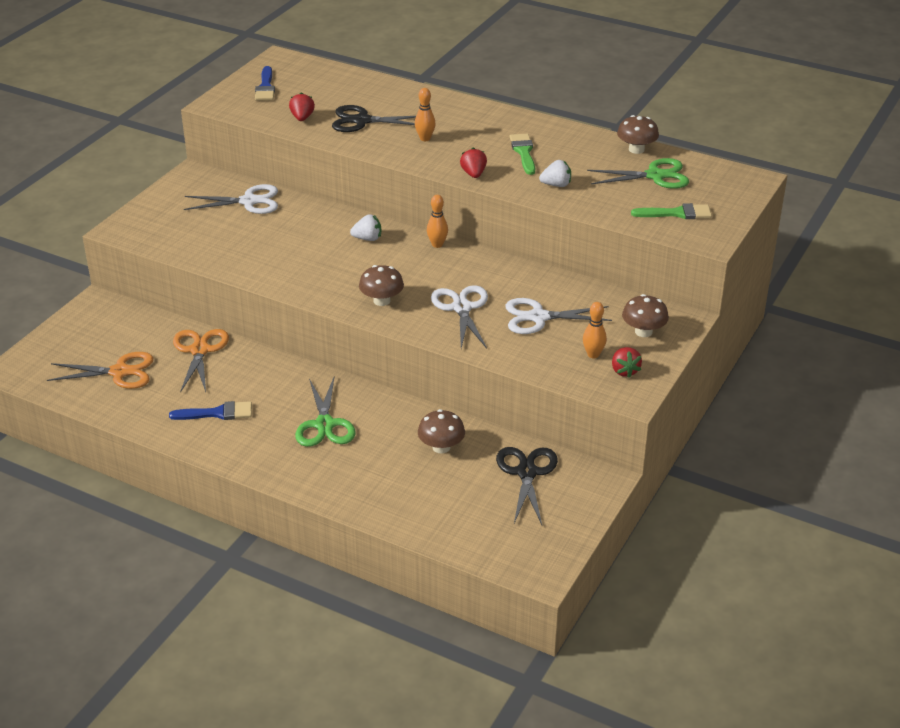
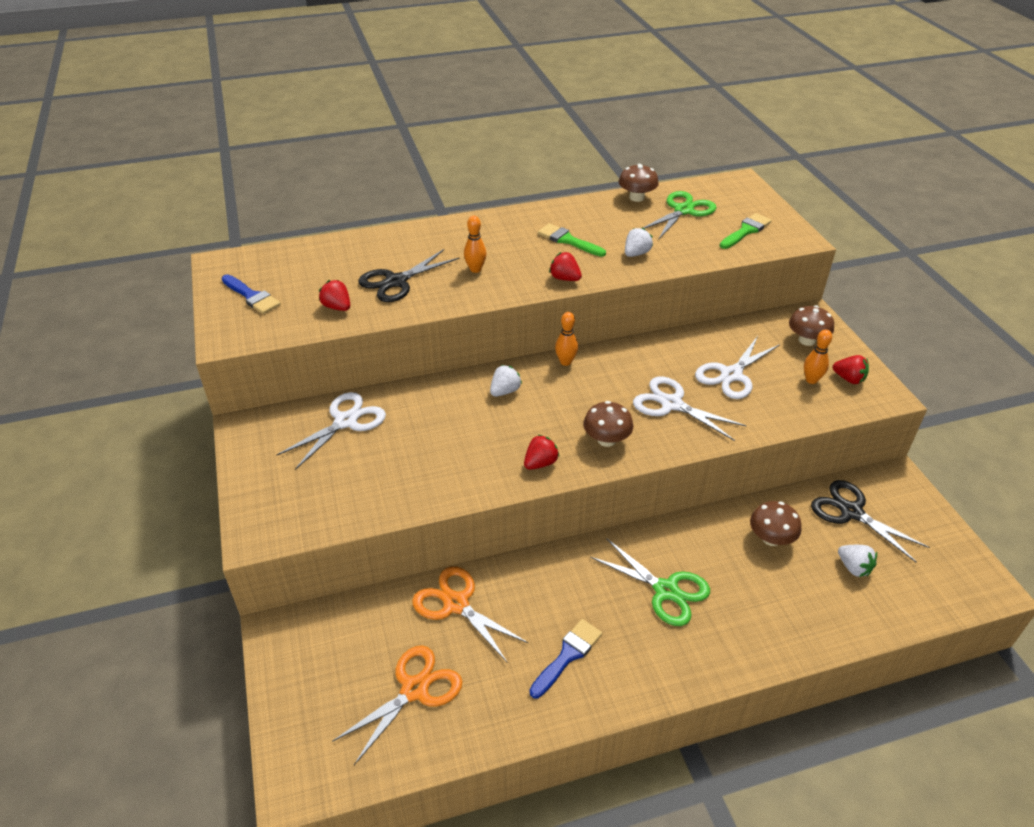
camera: 45 degrees left, 5 degrees up
none -> red strawberry [524,435,560,470]
none -> white strawberry [838,545,877,577]

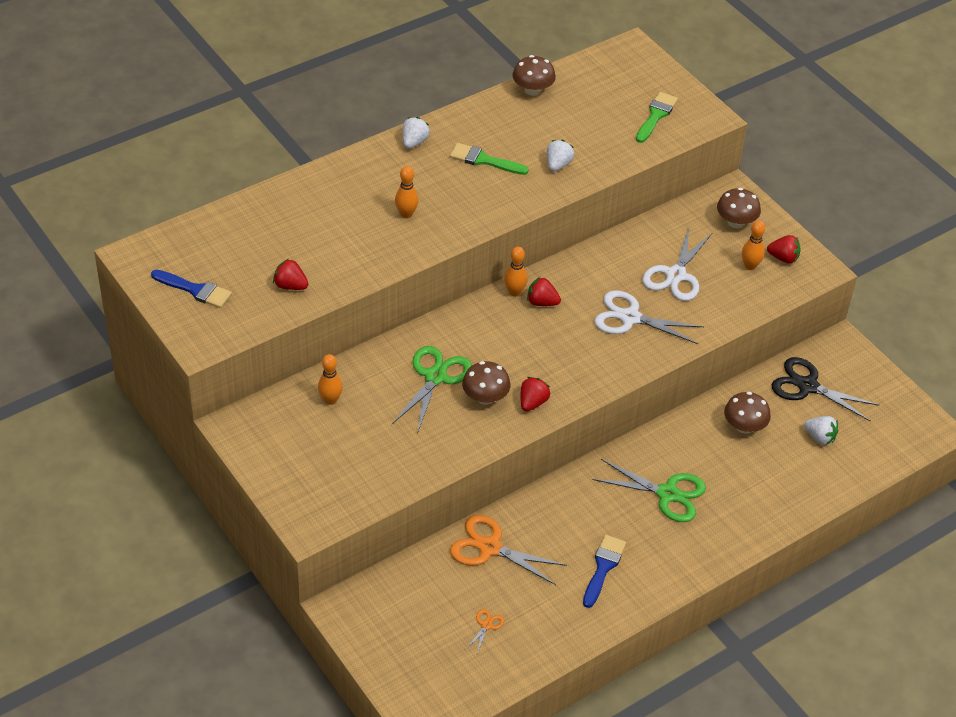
camera: 20 degrees left, 5 degrees up
white scissors [276,392,386,470] -> orange bowling pin [318,354,343,405]
orange scissors [332,645,463,765] -> orange scissors [466,609,504,654], size x0.44
black scissors [358,249,459,302] -> none
white strawberry [490,365,522,397] -> white strawberry moved to [402,117,430,149]
red strawberry [549,252,582,281] -> red strawberry moved to [527,277,561,306]
brown mushroom [583,401,633,447] -> brown mushroom moved to [462,361,511,405]
green scissors [641,191,717,240] -> green scissors moved to [392,346,472,434]

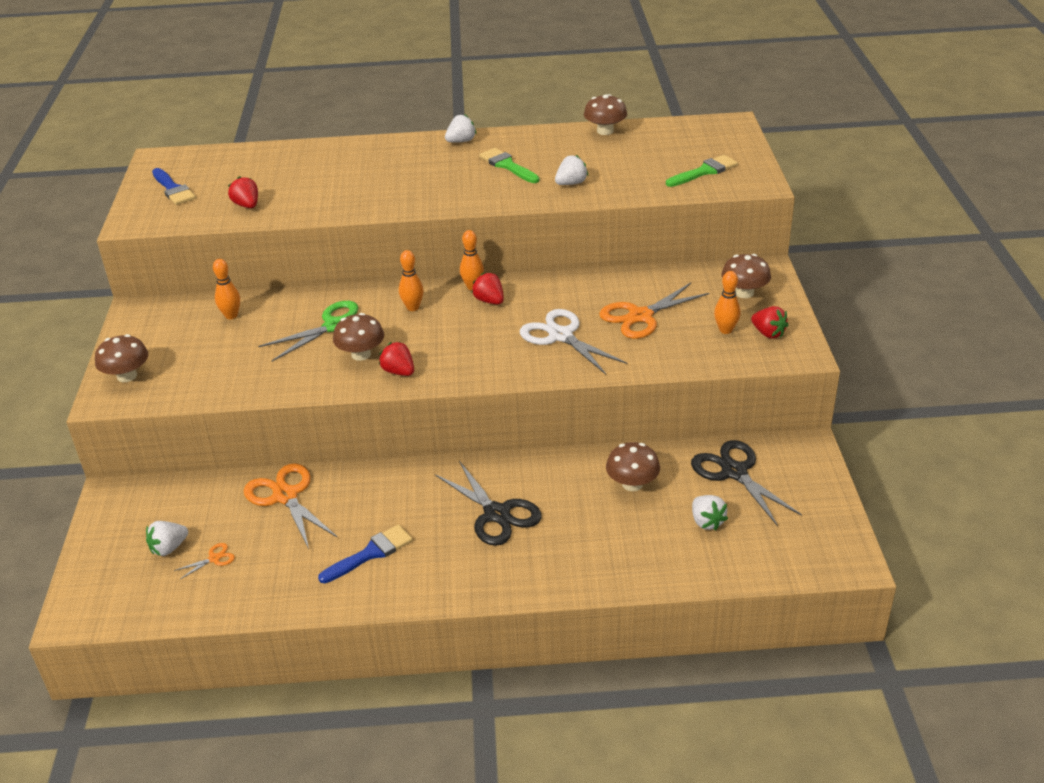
camera: 35 degrees right, 10 degrees down
orange bowling pin [395,166,418,218] -> orange bowling pin moved to [399,250,424,311]
red strawberry [520,377,551,411] -> red strawberry turned 105 degrees counterclockwise [379,342,414,376]
green scissors [592,459,706,522] -> black scissors [435,461,542,546]
white scissors [642,228,712,301] -> orange scissors [599,283,709,339]
none -> brown mushroom [95,334,148,382]
none -> white strawberry [146,521,188,556]

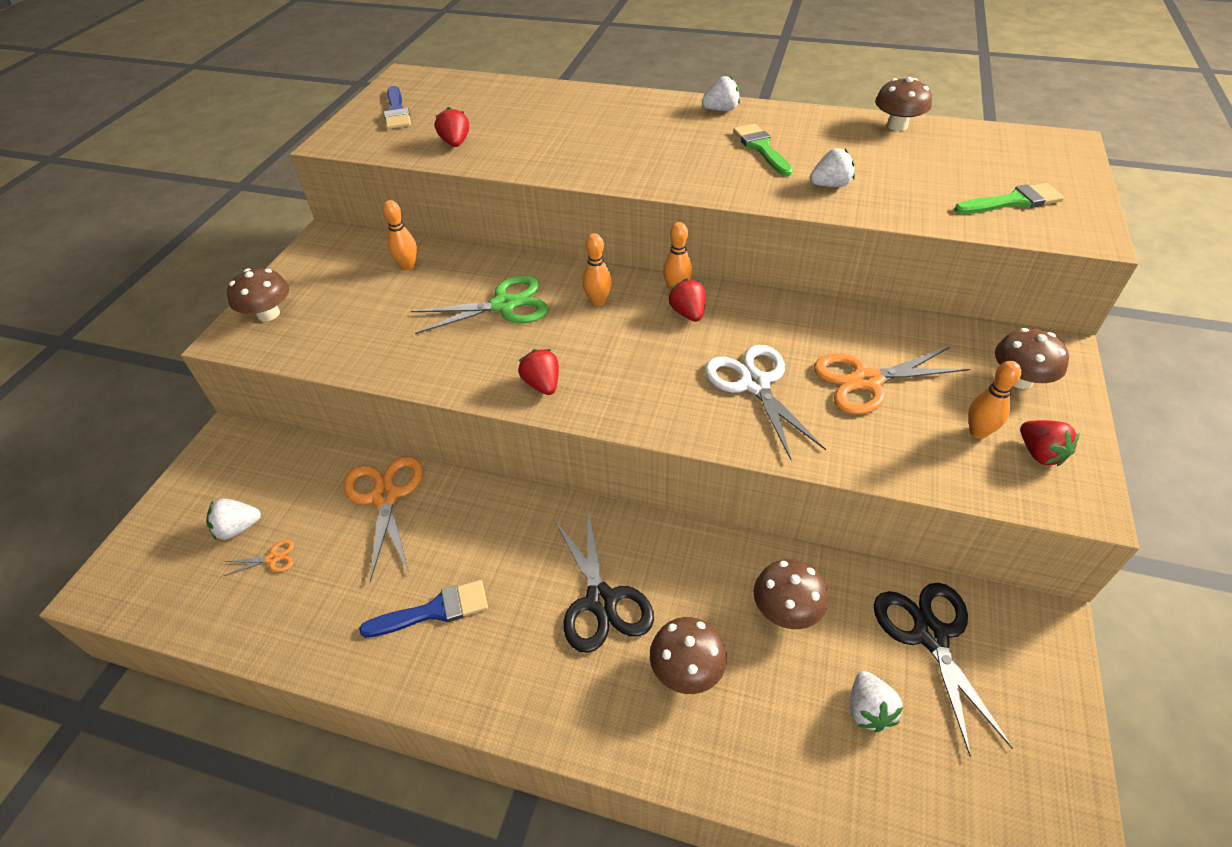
camera: 20 degrees right, 10 degrees up
brown mushroom [333,313,384,361] -> brown mushroom moved to [650,617,727,694]

